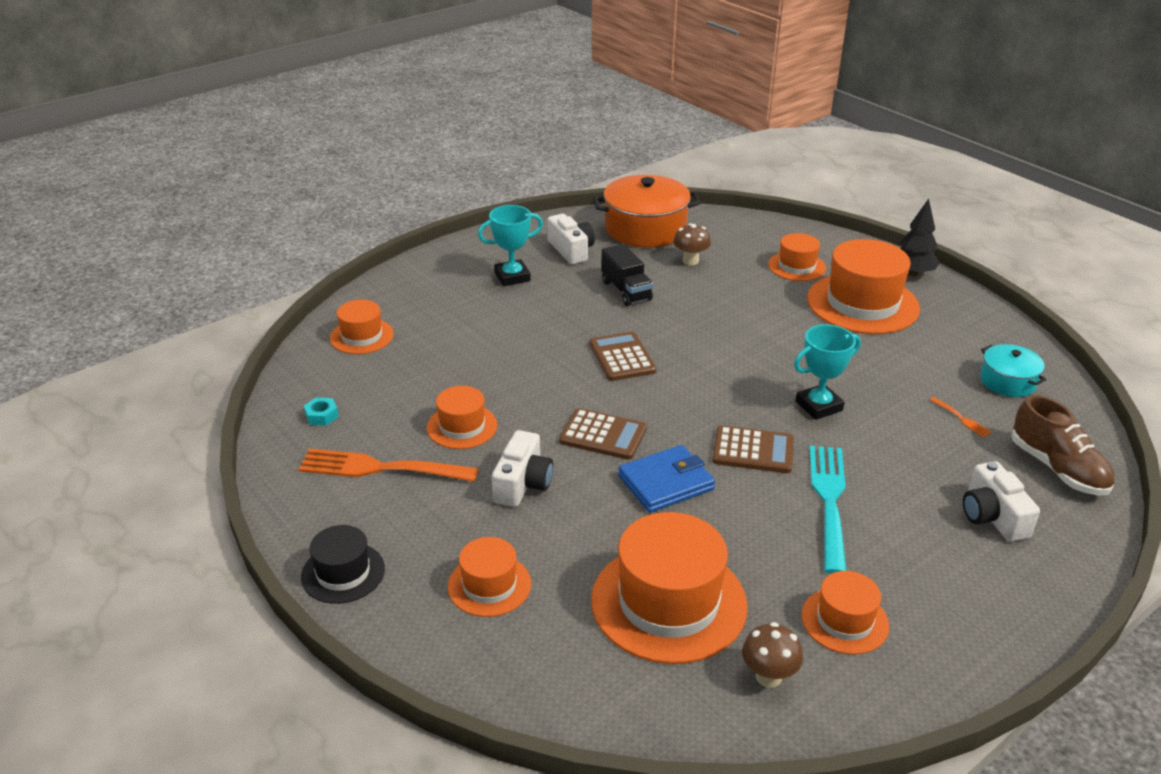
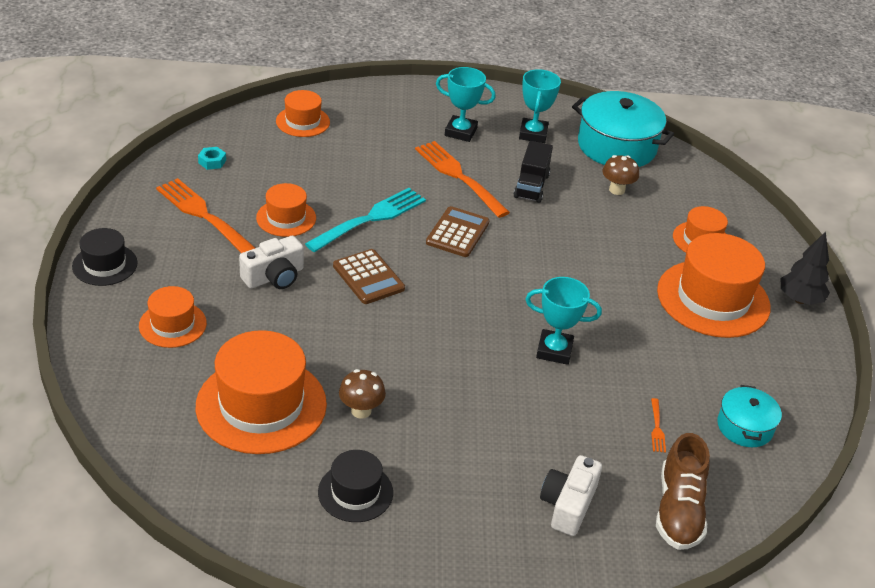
camera: 35 degrees right, 5 degrees up
white camera [547,214,595,264] -> turquoise trophy [519,69,561,143]
orange pot [593,175,701,248] -> turquoise pot [572,91,674,167]
blue wallet [618,445,715,513] -> none
brown calculator [712,425,794,473] -> none
brown mushroom [742,622,803,688] -> brown mushroom moved to [339,369,386,419]
orange hat [801,571,889,655] -> black hat [318,450,393,522]
turquoise fork [810,446,847,574] -> turquoise fork moved to [305,188,426,252]
none -> orange fork [415,141,510,218]

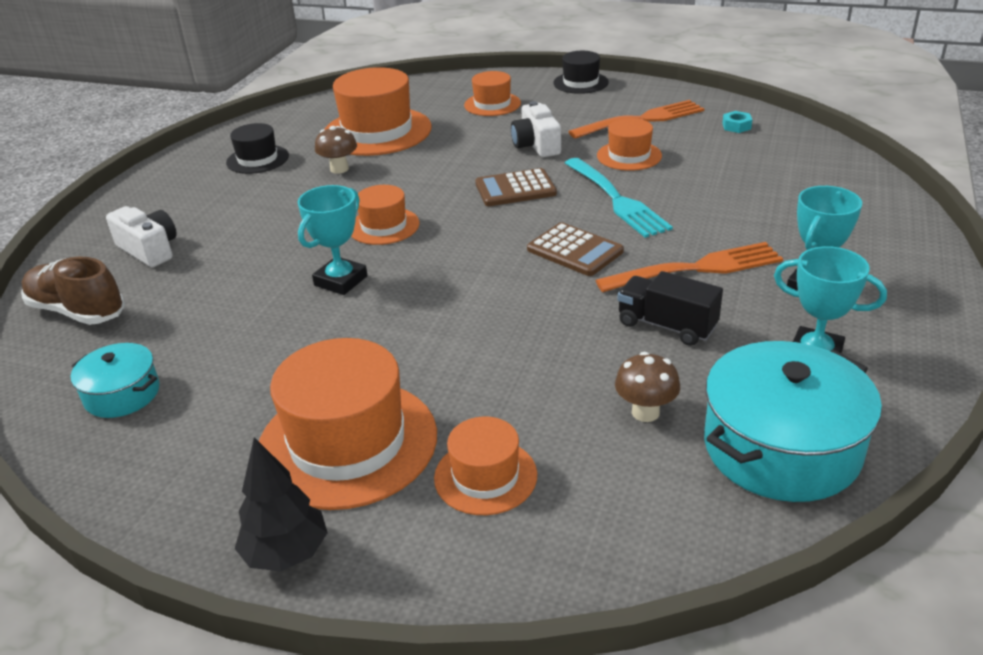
camera: 115 degrees right, 5 degrees down
orange hat [276,90,330,137] -> orange hat moved to [351,185,419,245]
orange fork [651,398,666,453] -> none

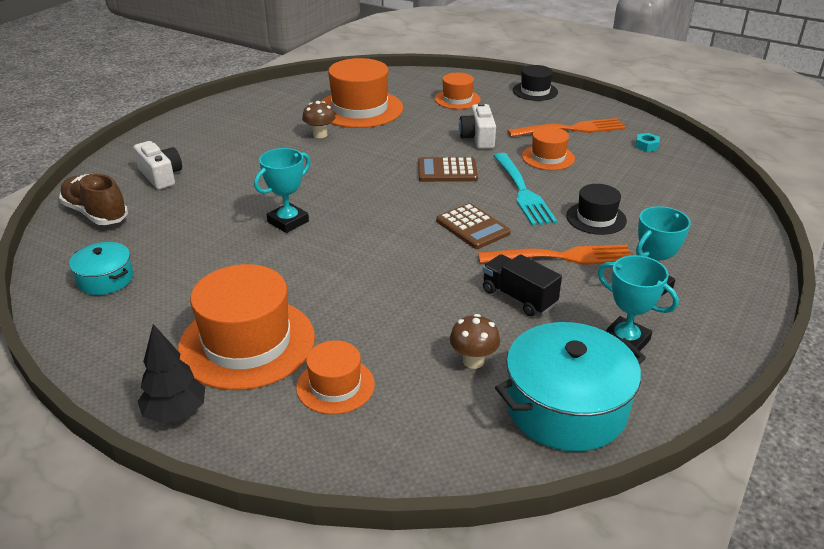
camera: 10 degrees right, 0 degrees up
black hat [226,123,289,174] -> black hat moved to [566,184,627,235]
orange hat [351,185,419,245] -> none

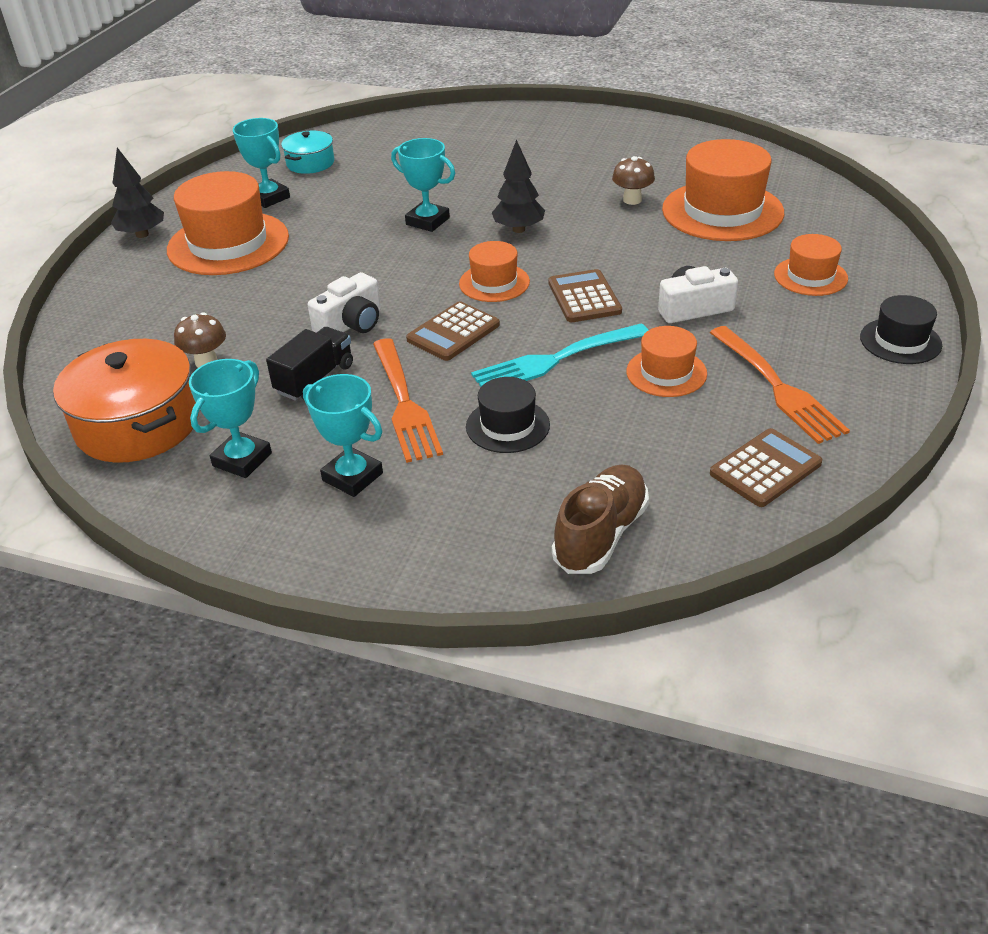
camera: 80 degrees right, 5 degrees up
brown shoe [59,174,128,225] -> brown shoe moved to [552,464,649,574]
white camera [133,141,182,190] -> white camera moved to [308,272,381,333]
orange hat [296,340,375,415] -> orange hat moved to [459,241,530,302]
turquoise pot [495,322,646,451] -> orange pot [53,339,199,463]
turquoise nut [635,133,660,152] -> brown calculator [710,428,822,507]
none -> turquoise trophy [233,118,290,208]
none -> black tree [492,139,545,233]

